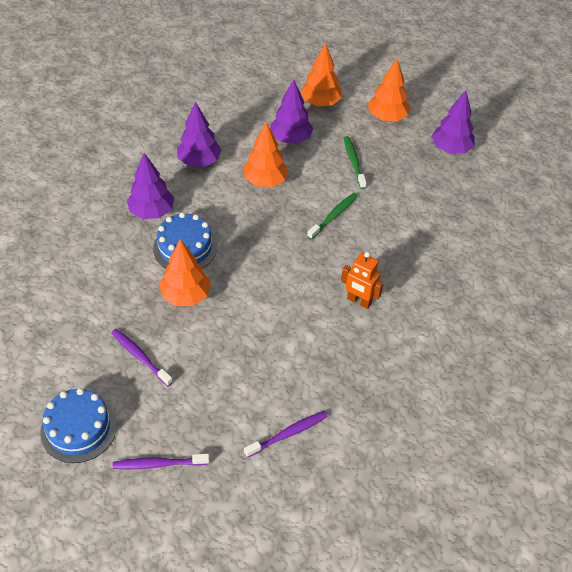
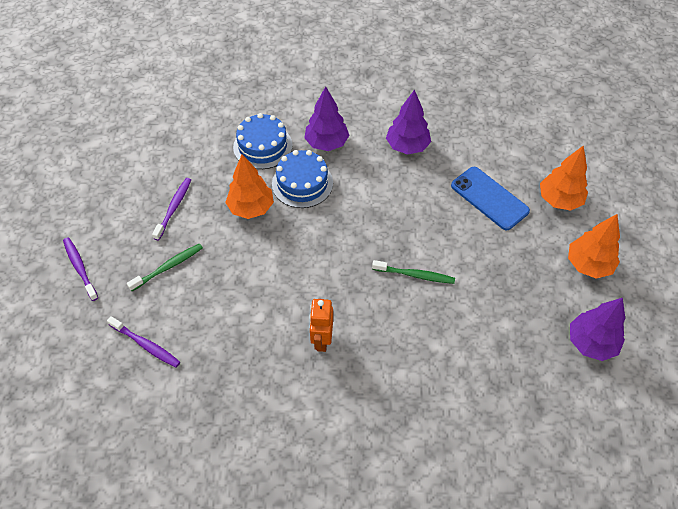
camera: 65 degrees right, 5 degrees up
blue cake [40,388,117,463] -> blue cake moved to [233,113,293,169]
orange tree [243,122,289,187] -> none
purple tree [270,79,313,144] -> blue phone [451,167,530,231]
green toothbrush [344,136,367,189] -> green toothbrush moved to [127,243,203,291]

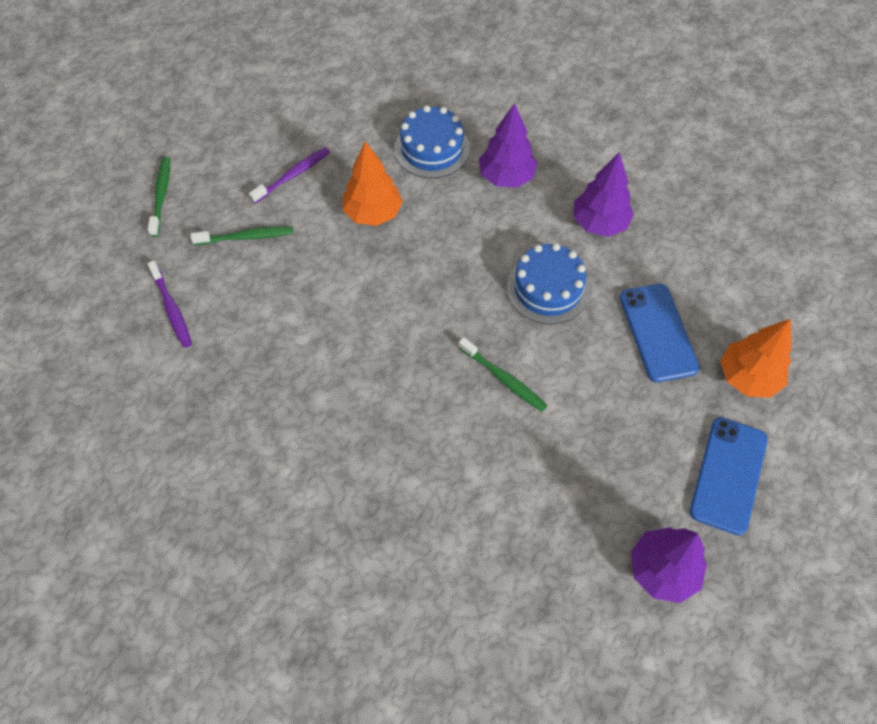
camera: 30 degrees right, 5 degrees up
purple toothbrush [63,237,98,301] -> green toothbrush [148,157,170,237]
blue cake [272,150,333,208] -> blue cake moved to [507,243,590,324]
orange robot [309,299,333,352] -> none
orange tree [568,214,620,279] -> blue phone [689,417,768,535]

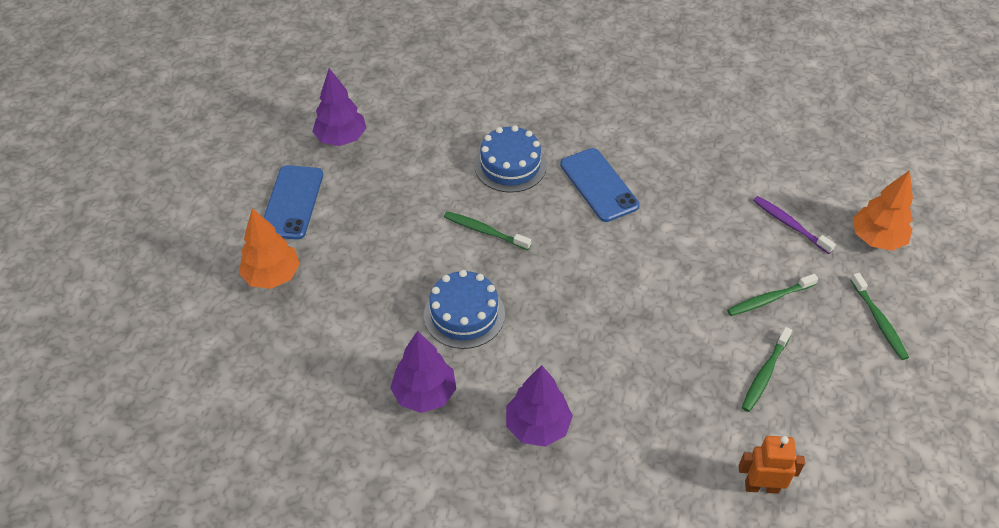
camera: 165 degrees right, 10 degrees down
purple toothbrush [249,147,330,203] -> green toothbrush [742,327,792,412]
orange tree [342,141,403,226] -> orange tree moved to [853,170,913,251]
blue cake [395,106,470,178] -> blue cake moved to [474,125,547,193]
blue phone [620,284,700,382] -> blue phone moved to [560,148,640,222]
none -> orange robot [738,436,805,494]

